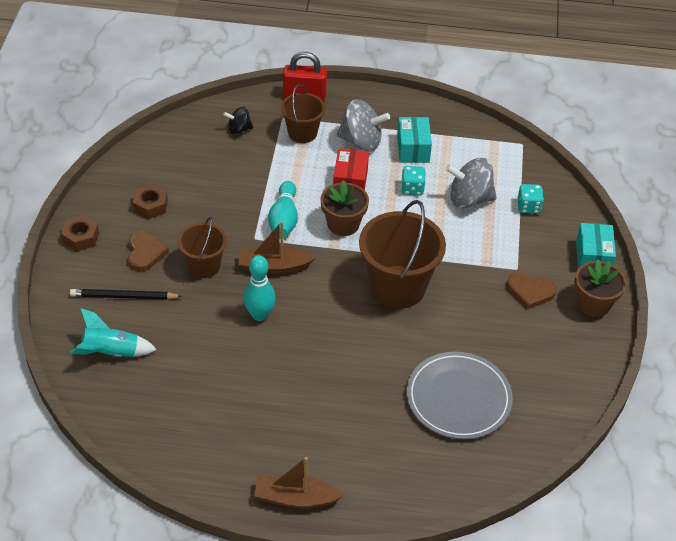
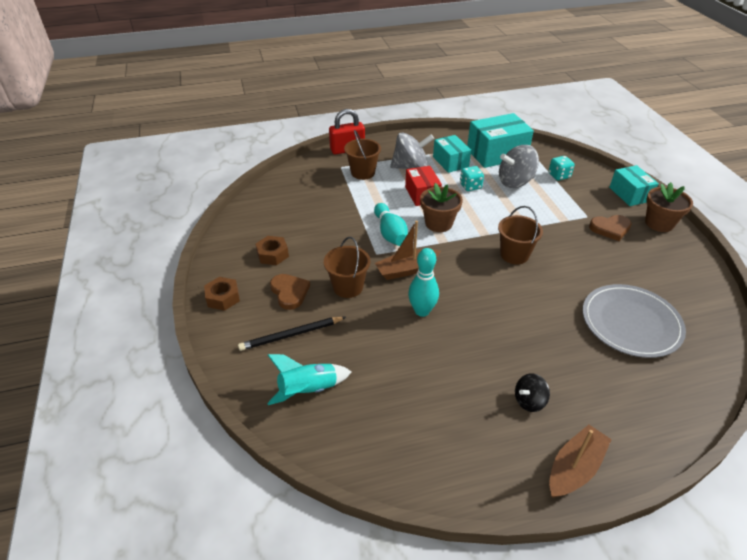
camera: 20 degrees left, 5 degrees down
black spinning top [223,107,253,135] -> black spinning top moved to [515,373,550,412]
brown boat [254,457,344,508] -> brown boat turned 150 degrees clockwise [549,425,612,498]
brown bucket [359,200,446,309] -> brown bucket [498,206,543,264], size x0.58
none -> turquoise box [467,113,534,168]

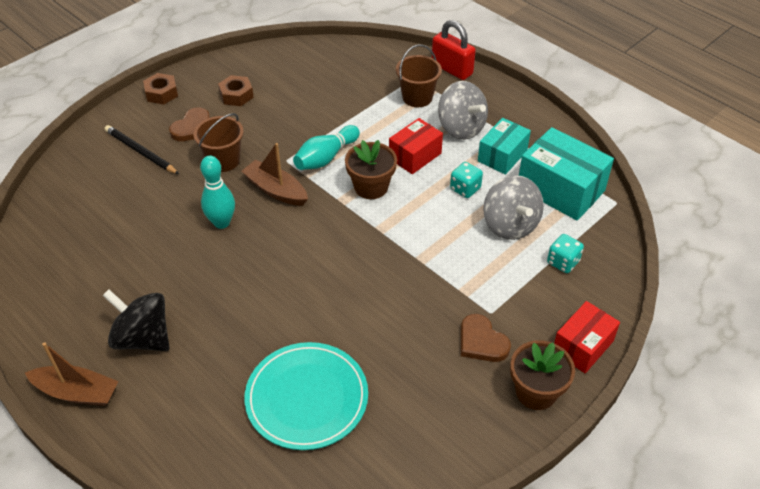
camera: 60 degrees right, 5 degrees up
turquoise rocket [267,354,352,405] -> none
brown bucket [498,206,543,264] -> none
grey spinning top [499,145,539,188] -> grey spinning top turned 150 degrees counterclockwise [483,175,544,240]
black spinning top [515,373,550,412] -> black spinning top [102,289,169,351], size x1.79
grey plate [582,284,686,358] -> turquoise plate [244,342,368,450]
turquoise box [609,165,659,206] -> red box [554,301,620,373]

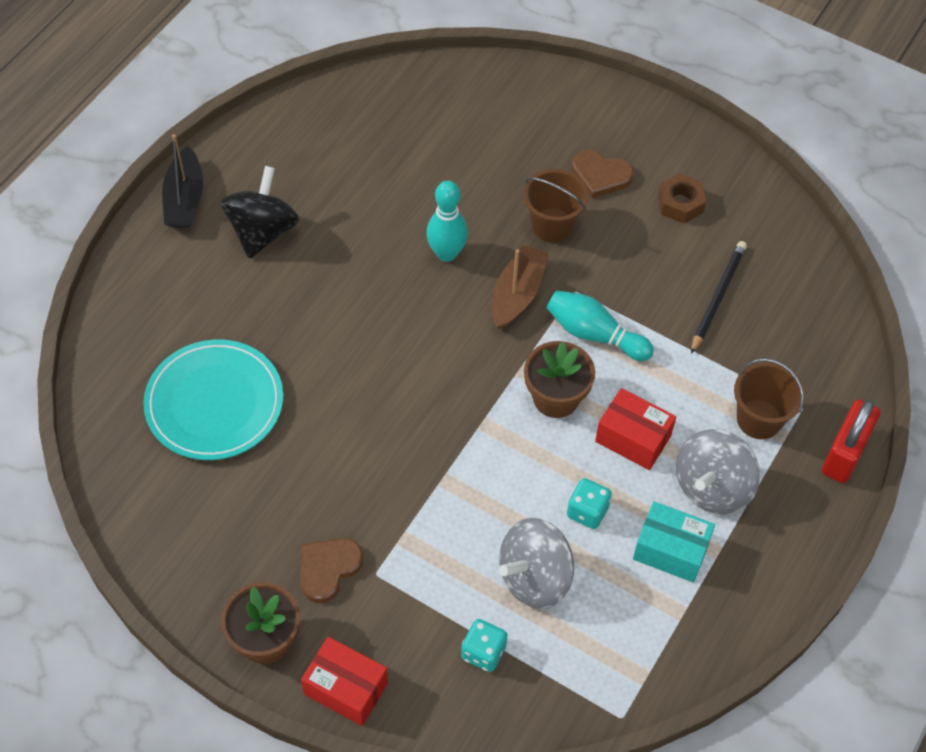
camera: 75 degrees right, 10 degrees up
brown boat [25,342,119,406] -> black boat [162,134,203,228]
black pencil [105,125,179,174] -> black pencil moved to [691,241,747,354]
brown nut [143,73,178,105] -> none
turquoise box [519,127,614,221] -> none

